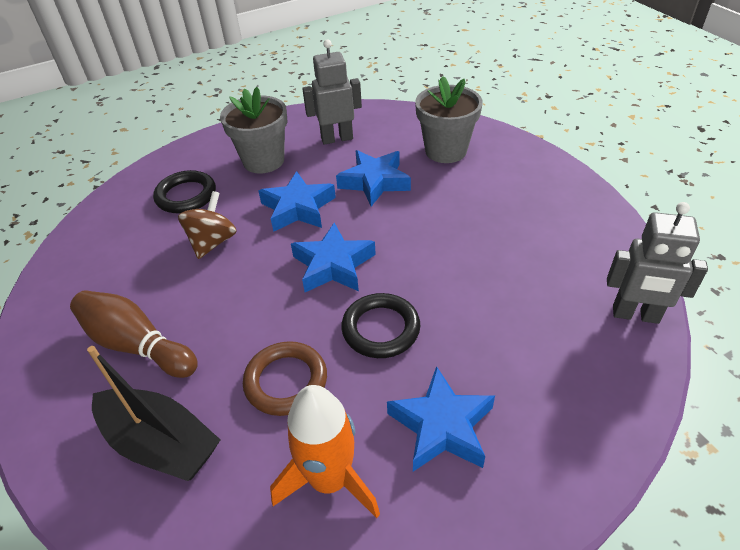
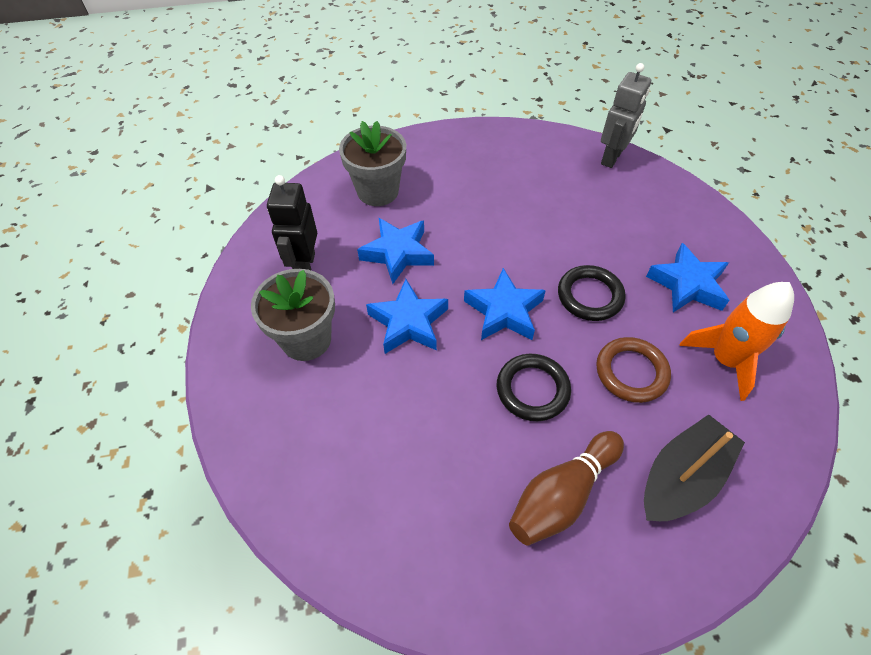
camera: 75 degrees left, 10 degrees up
black ring [153,170,216,213] -> black ring moved to [497,354,571,421]
brown spinning top [178,191,237,259] -> none
grey robot [302,39,362,145] -> black robot [267,175,317,270]

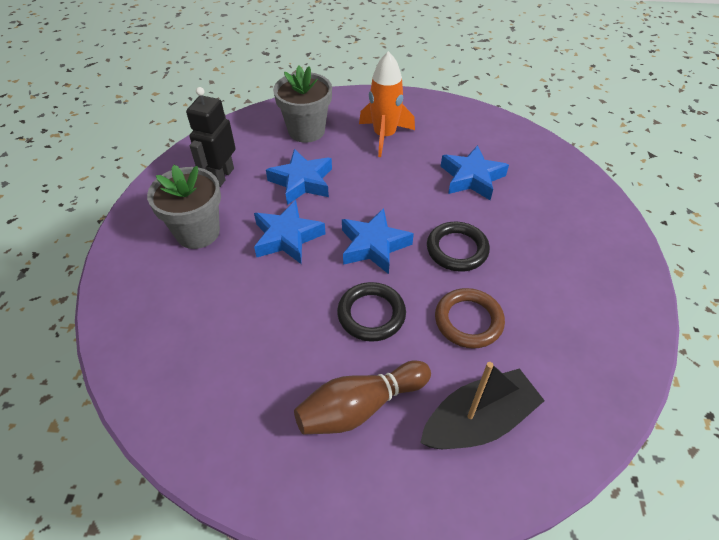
camera: 15 degrees right, 5 degrees down
grey robot [601,63,651,168] -> none
blue star [646,243,730,313] -> blue star moved to [441,145,509,200]
orange rocket [679,282,794,401] -> orange rocket moved to [359,51,415,157]

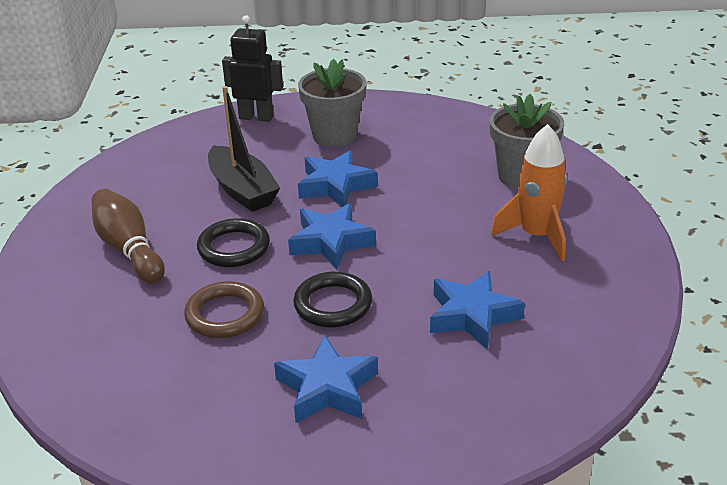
camera: 85 degrees right, 15 degrees down
black robot [186,87,236,187] -> black robot moved to [222,15,283,122]
blue star [266,149,332,205] -> blue star moved to [274,336,378,423]
black boat [420,362,545,449] -> black boat moved to [208,86,280,212]

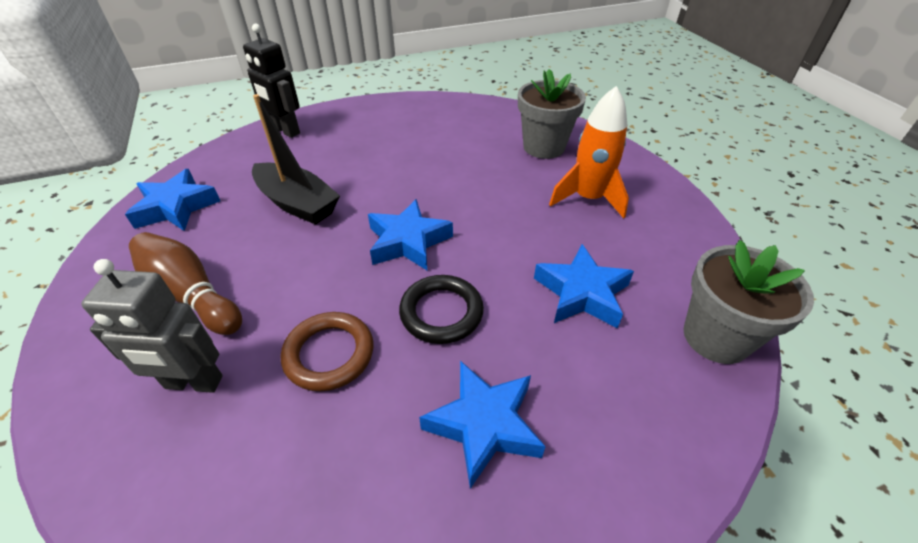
camera: 20 degrees left, 10 degrees up
black ring [197,218,270,267] -> none
black robot [222,15,283,122] -> black robot turned 135 degrees counterclockwise [243,24,300,138]
grey flower pot [298,59,367,147] -> grey flower pot moved to [684,240,814,364]
blue star [298,150,377,207] -> blue star moved to [125,169,220,231]
none -> grey robot [81,259,223,393]

